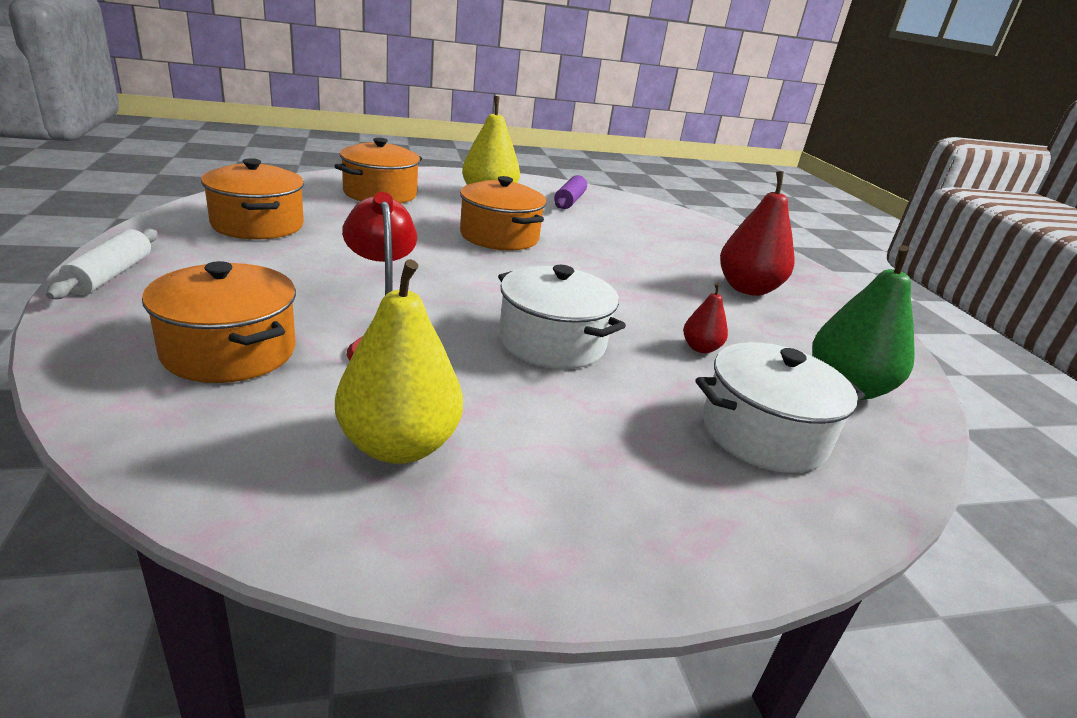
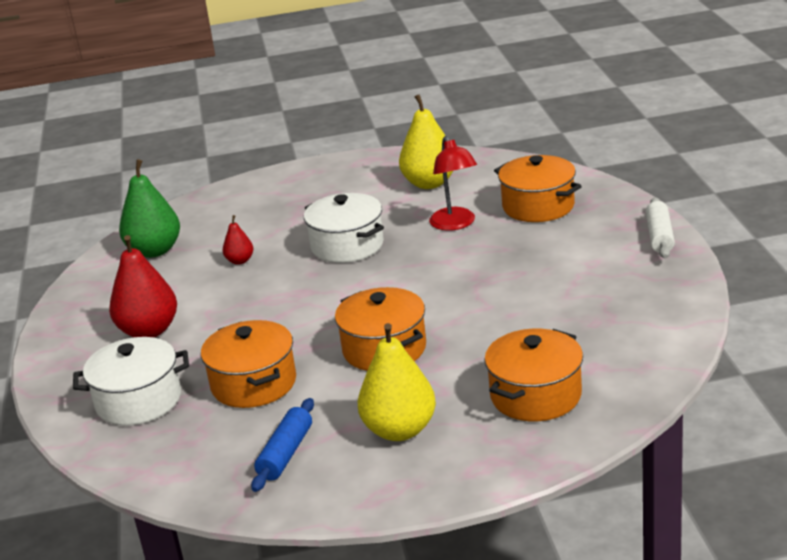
camera: 170 degrees left, 0 degrees up
orange pot [201,158,304,239] -> orange pot moved to [201,320,296,408]
purple rolling pin [554,175,587,209] -> blue rolling pin [251,398,314,492]
white pot [695,342,865,473] -> white pot moved to [73,337,189,426]

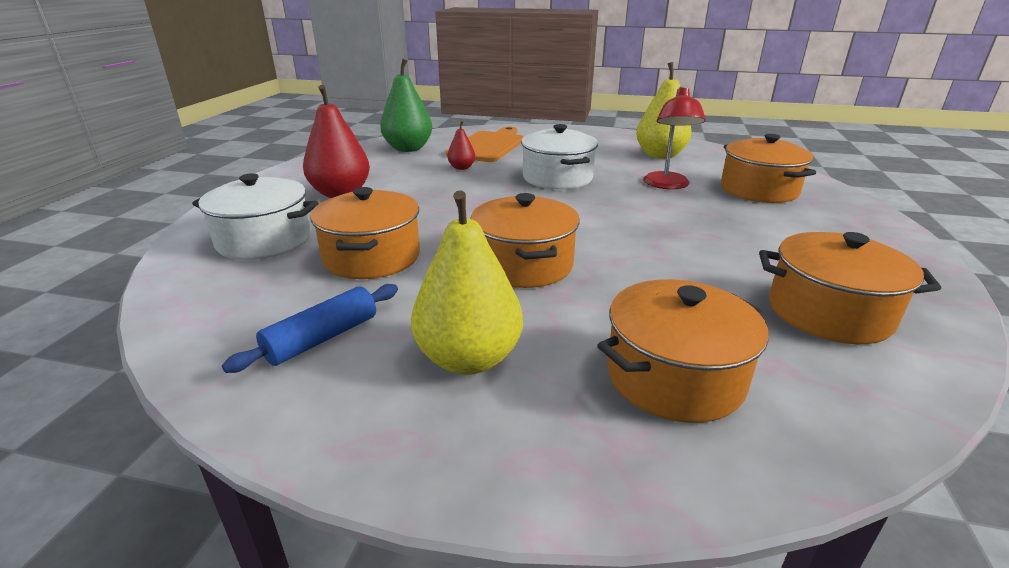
camera: 20 degrees right, 0 degrees up
white rolling pin [646,197,675,259] -> none
none -> orange cutting board [446,127,523,162]
none -> orange pot [759,232,941,344]

